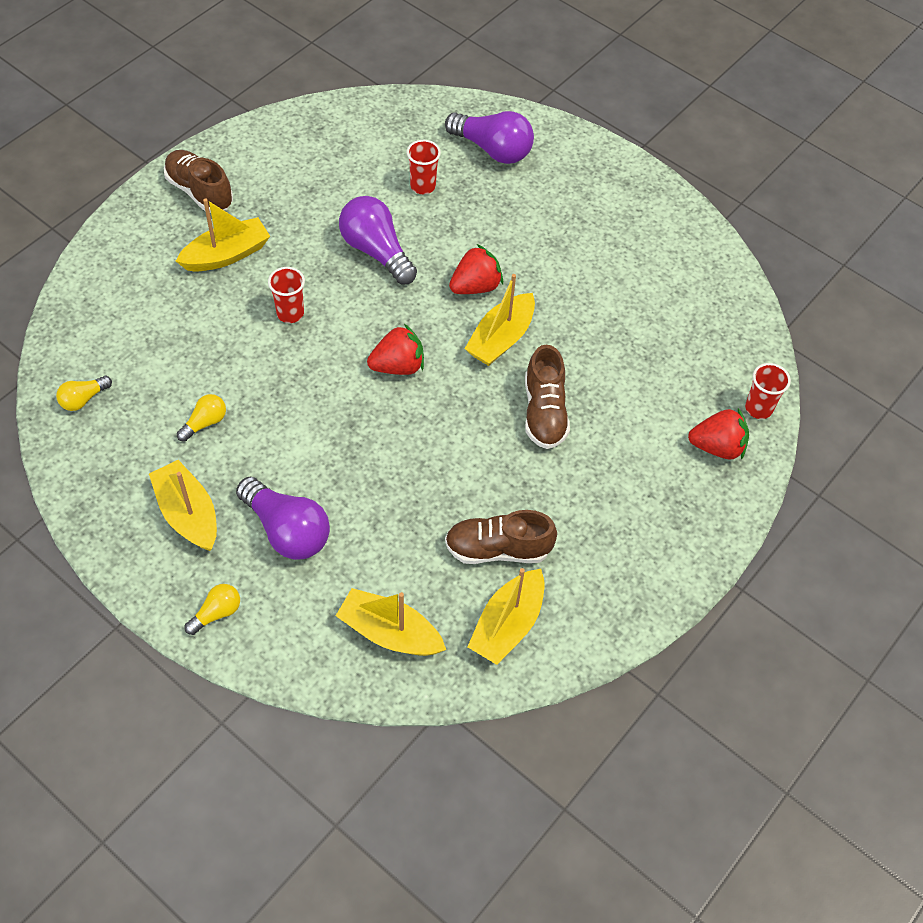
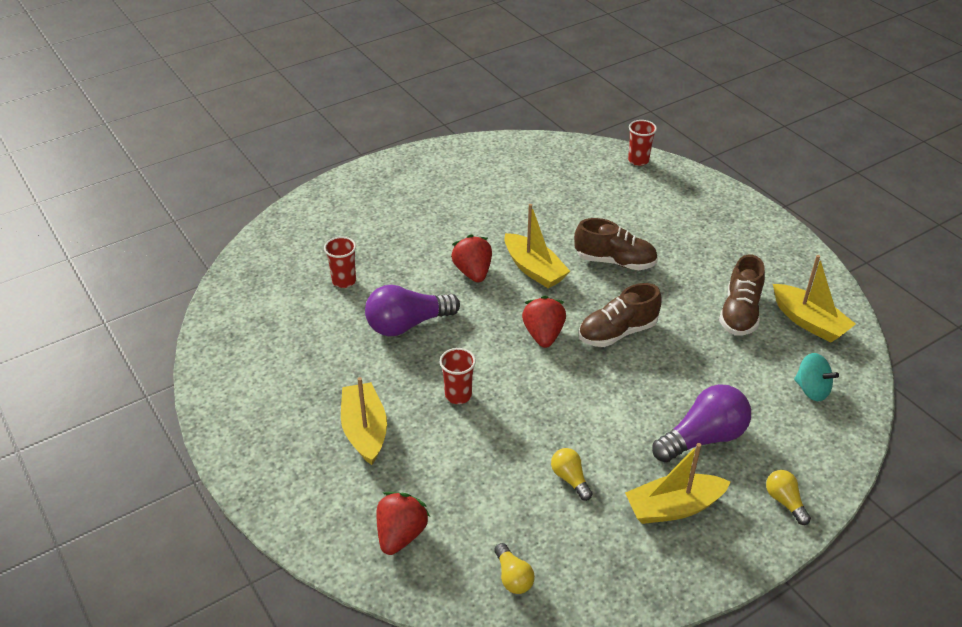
camera: 70 degrees left, 15 degrees down
brown shoe [164,150,233,213] -> brown shoe moved to [578,283,662,347]
yellow boat [336,588,446,656] -> turquoise spinning top [794,353,839,401]
purple light bulb [445,111,534,164] -> none
red strawberry [688,408,749,460] -> red strawberry moved to [377,492,430,555]

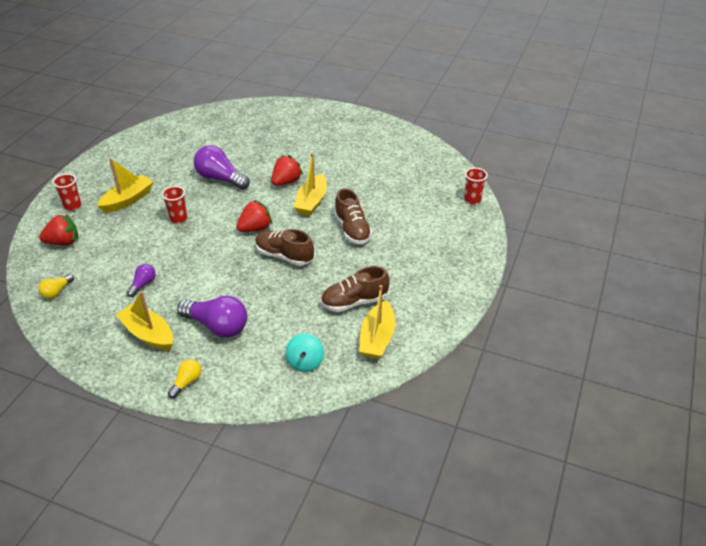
camera: 55 degrees right, 0 degrees up
red cup [324,237,356,288] -> red cup moved to [52,174,81,211]
yellow light bulb [551,448,593,501] -> purple light bulb [127,264,156,297]

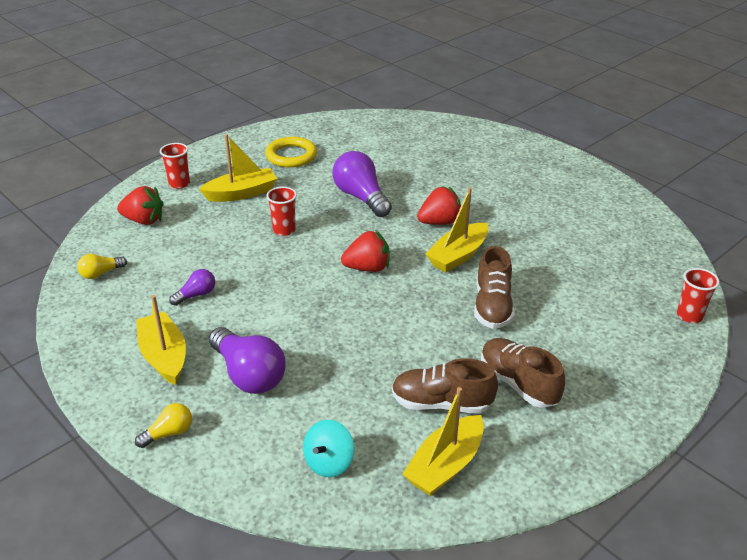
camera: 25 degrees right, 5 degrees down
brown shoe [255,229,314,266] -> brown shoe moved to [481,338,565,408]
none -> yellow ring [265,137,317,167]

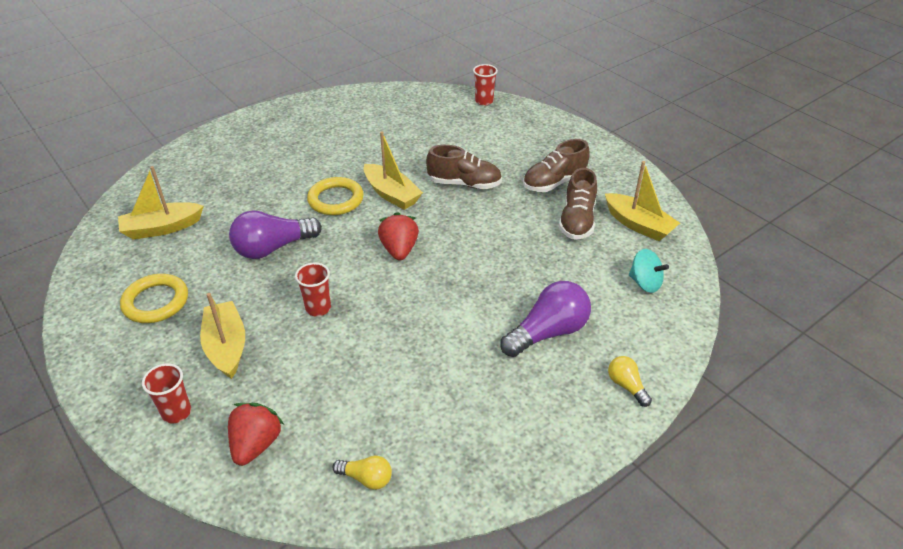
camera: 85 degrees left, 5 degrees up
yellow light bulb [77,254,127,279] -> yellow light bulb turned 45 degrees counterclockwise [332,455,392,490]
yellow boat [136,295,186,385] -> yellow boat moved to [118,166,204,239]
purple light bulb [169,269,215,306] -> none
red strawberry [417,186,461,225] -> yellow ring [307,177,364,215]

